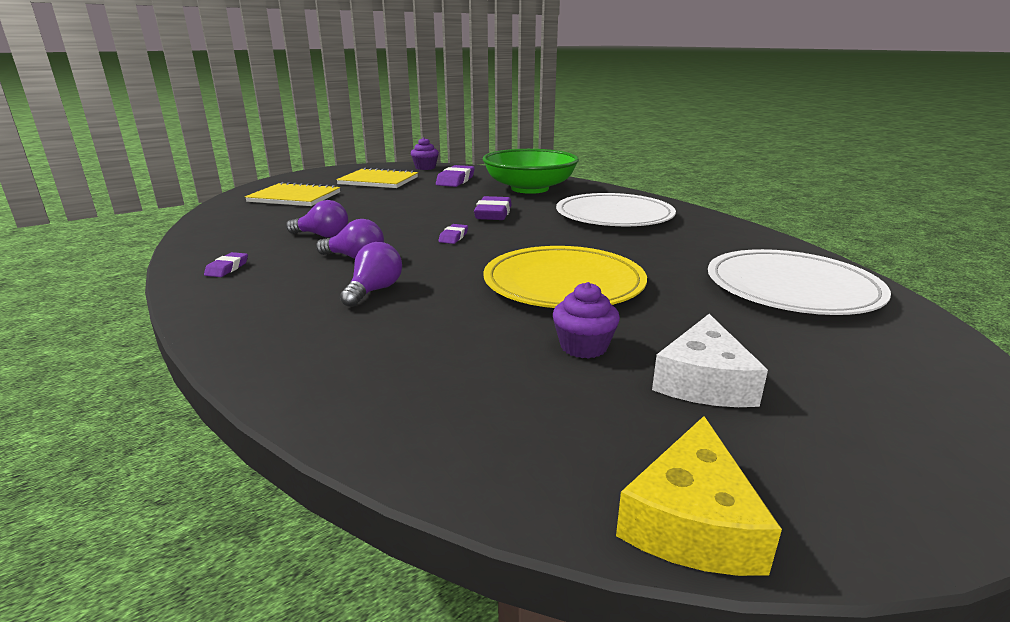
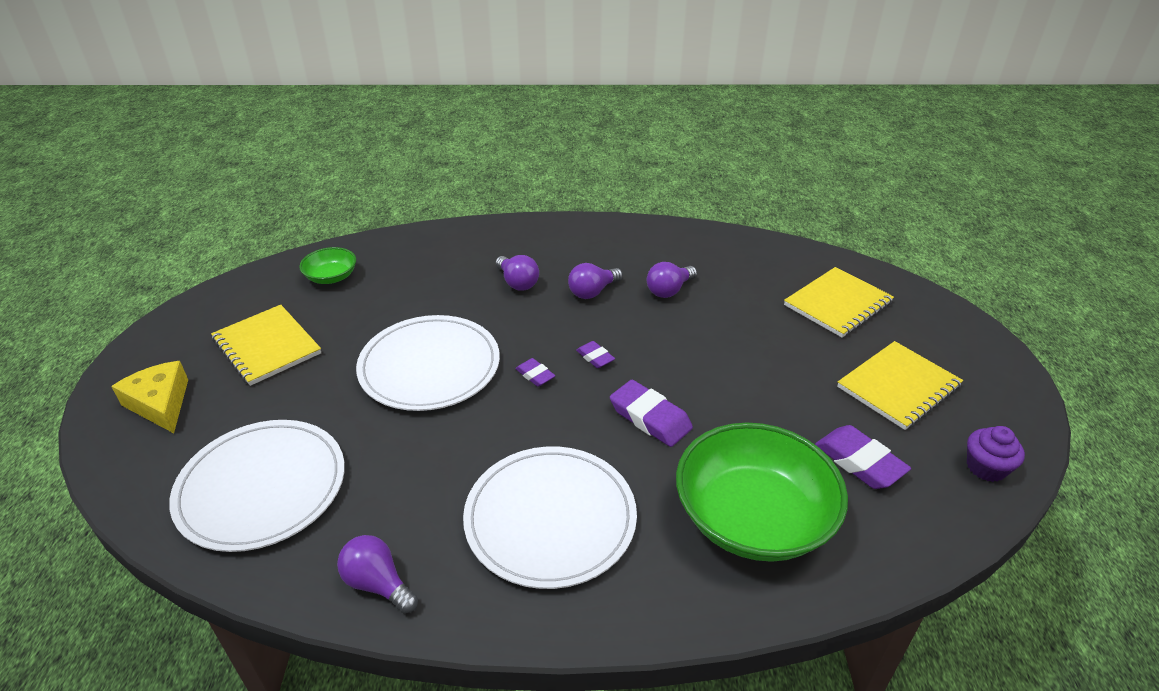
camera: 125 degrees right, 15 degrees up
purple eraser [204,252,248,277] -> purple eraser moved to [515,358,555,387]
yellow plate [483,246,647,308] -> white plate [356,315,500,411]
purple cupcake [553,282,620,359] -> none
yellow cheese [616,416,782,576] -> yellow cheese moved to [111,361,188,433]
white cheese [652,314,768,407] -> yellow notebook [211,305,321,386]
none -> green bowl [300,247,356,284]
none -> purple light bulb [337,535,418,614]

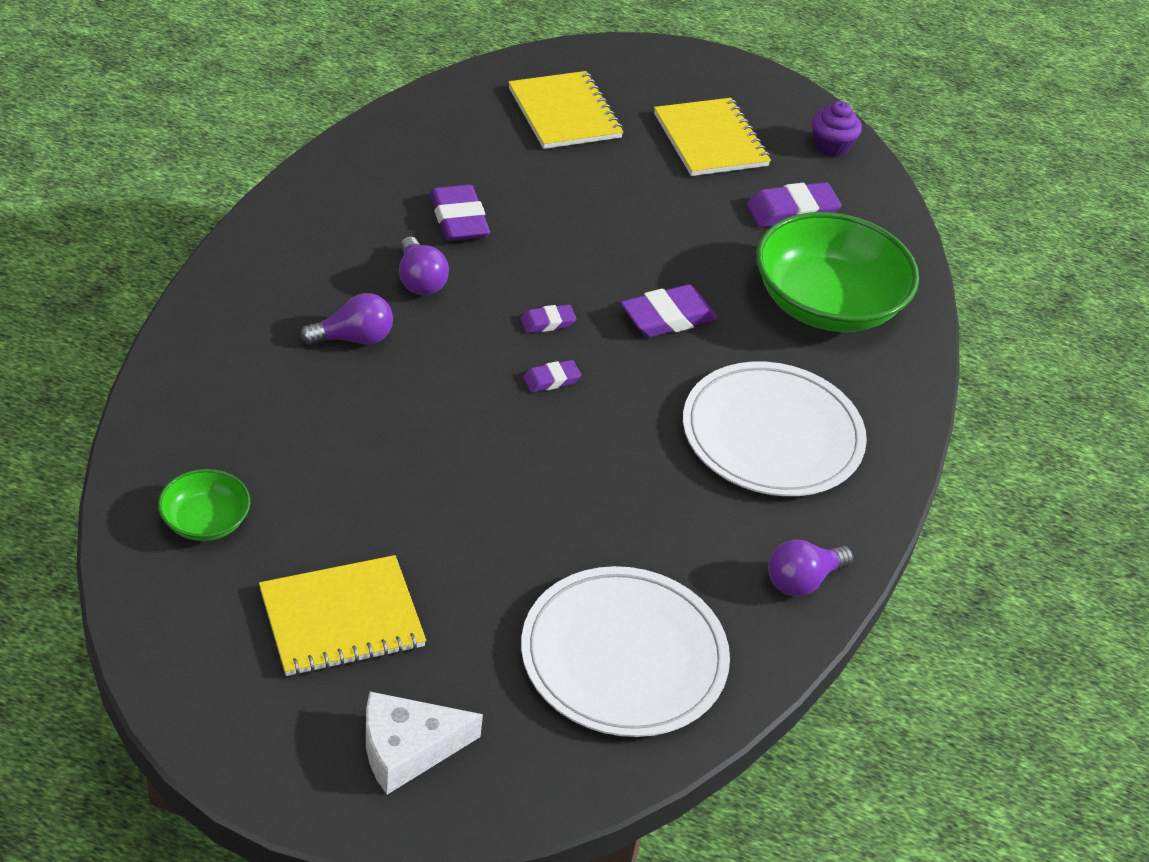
camera: 75 degrees left, 5 degrees up
yellow cheese [111,361,188,433] -> white cheese [366,692,483,795]
white plate [356,315,500,411] -> none
purple light bulb [647,262,697,298] -> purple eraser [430,185,490,241]

